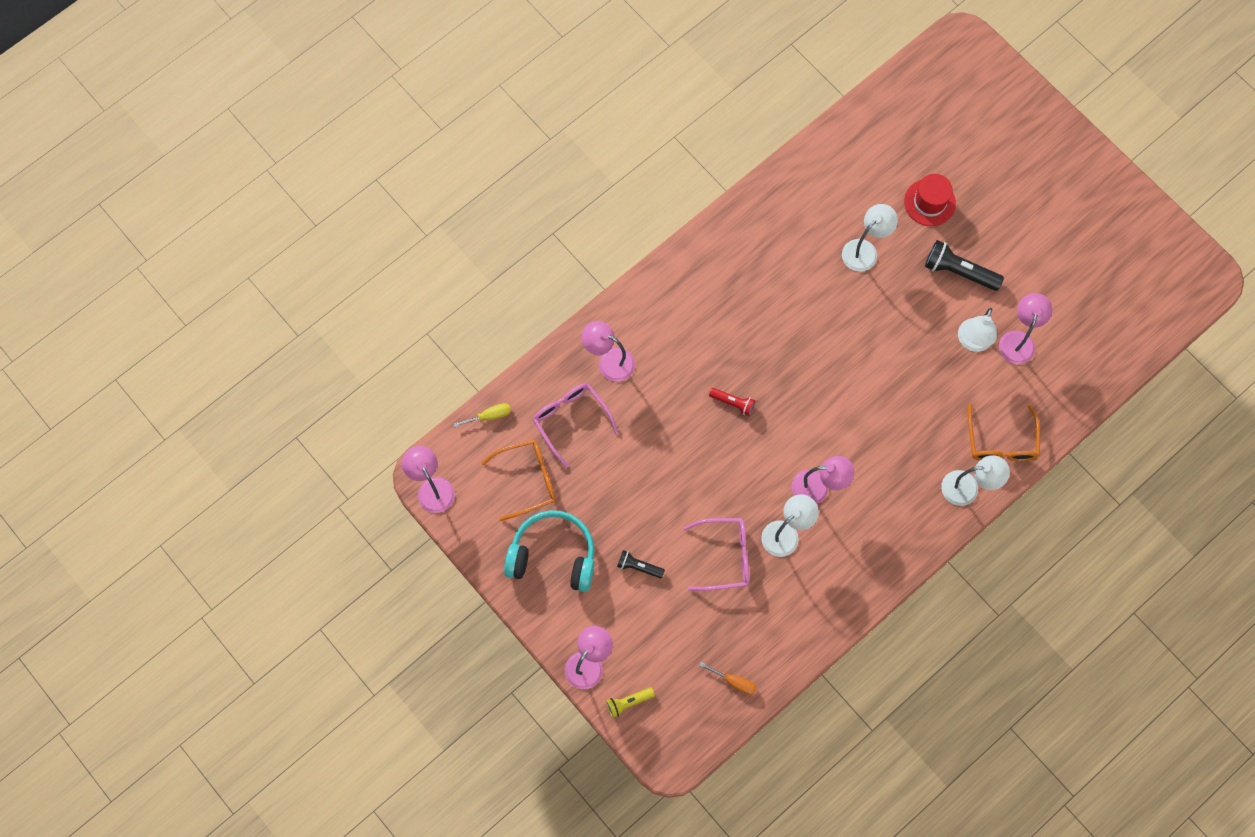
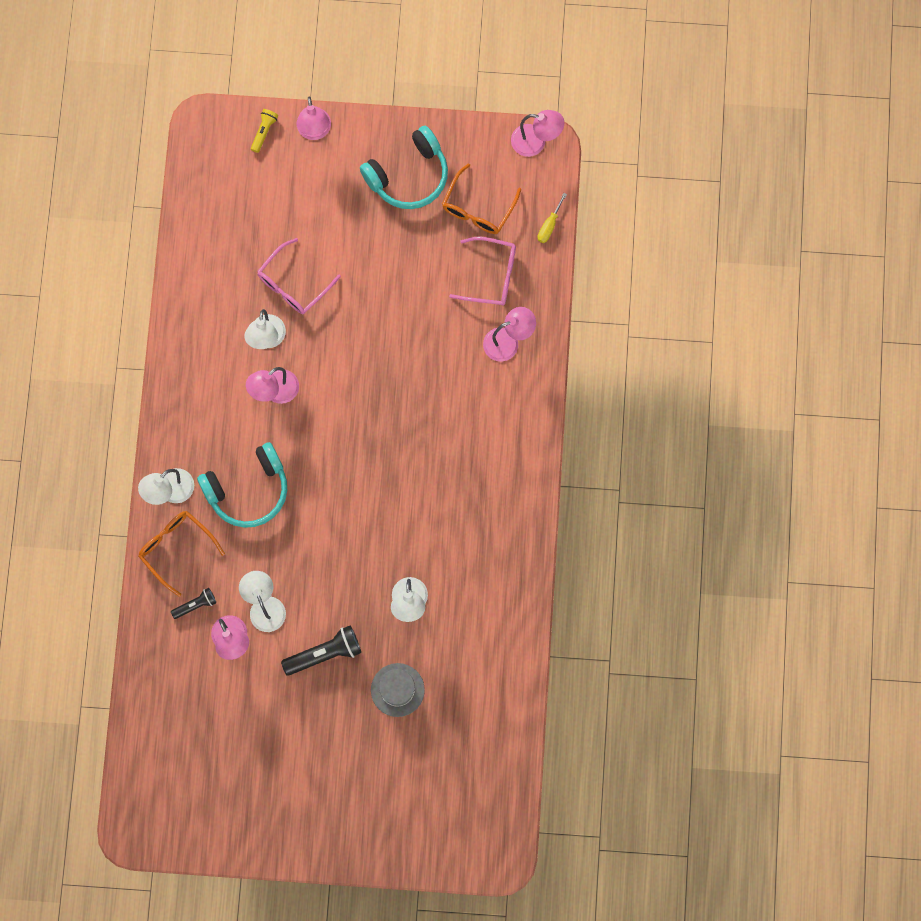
camera: 135 degrees right, 5 degrees up
black flashlight [617,550,665,579] -> black flashlight moved to [171,588,216,619]
orange screwdriver [699,662,757,695] -> none
red flashlight [709,388,755,416] -> none
red hat [904,174,956,226] -> grey hat [371,663,425,717]
none -> turquoise headphones [197,442,287,528]

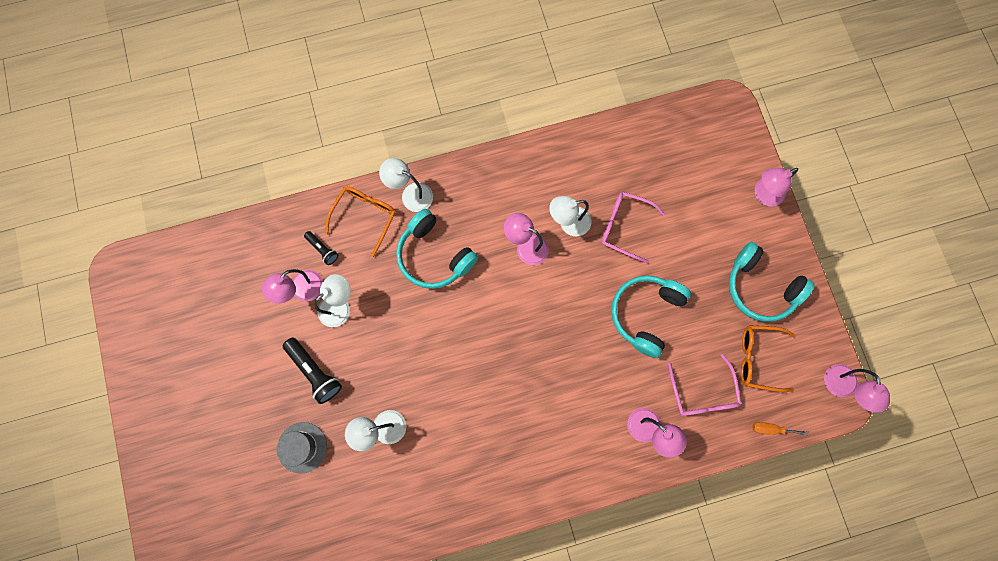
camera: 70 degrees right, 0 degrees up
yellow flashlight [251,109,278,153] -> none
yellow screwdriver [537,193,567,243] -> orange screwdriver [752,422,808,435]
none -> turquoise headphones [611,275,691,358]

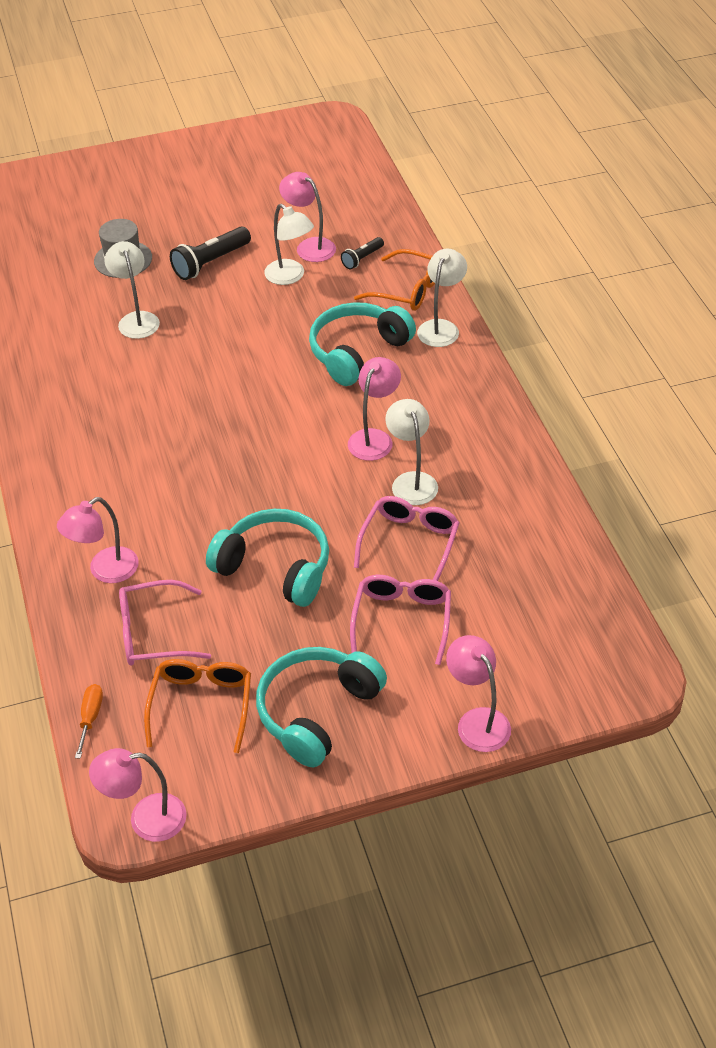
camera: 90 degrees right, 30 degrees down
none -> pink glasses [350,575,451,665]

